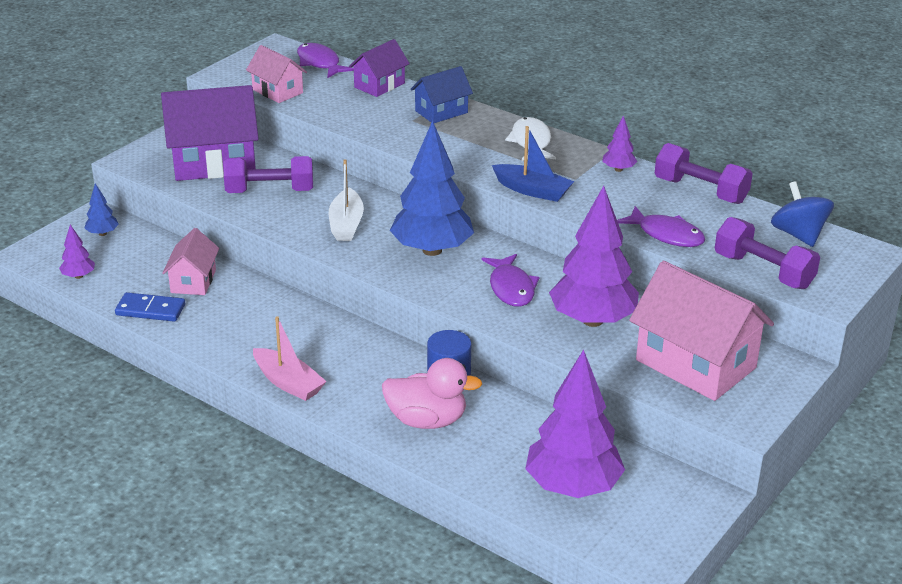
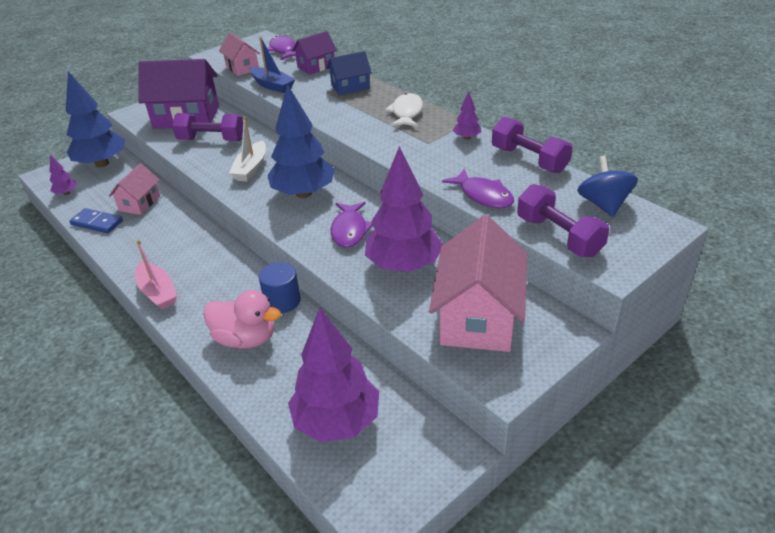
camera: 15 degrees right, 5 degrees up
blue tree [84,183,119,236] -> blue tree [66,71,125,167], size x2.32
blue boat [492,126,574,202] -> blue boat moved to [250,37,295,93]
pink house [629,261,774,401] -> pink house turned 45 degrees clockwise [429,215,527,352]

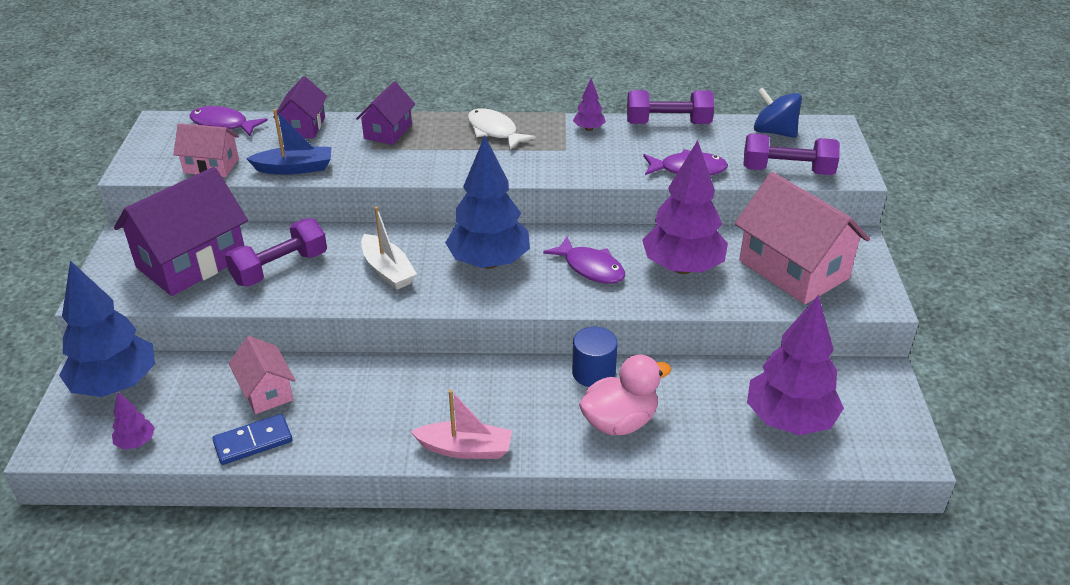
camera: 50 degrees left, 0 degrees up
blue house [327,51,372,95] -> purple house [356,82,415,145]

